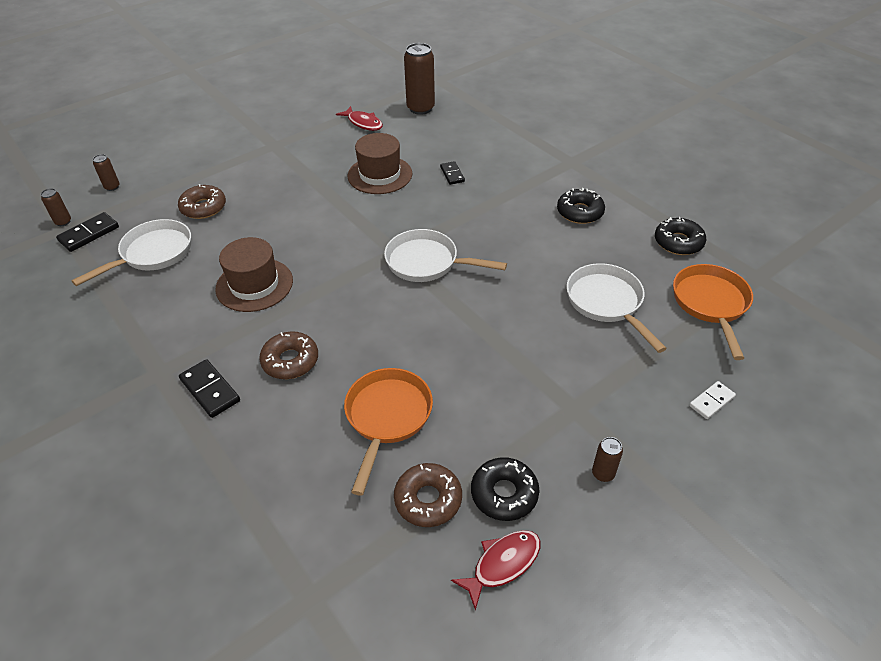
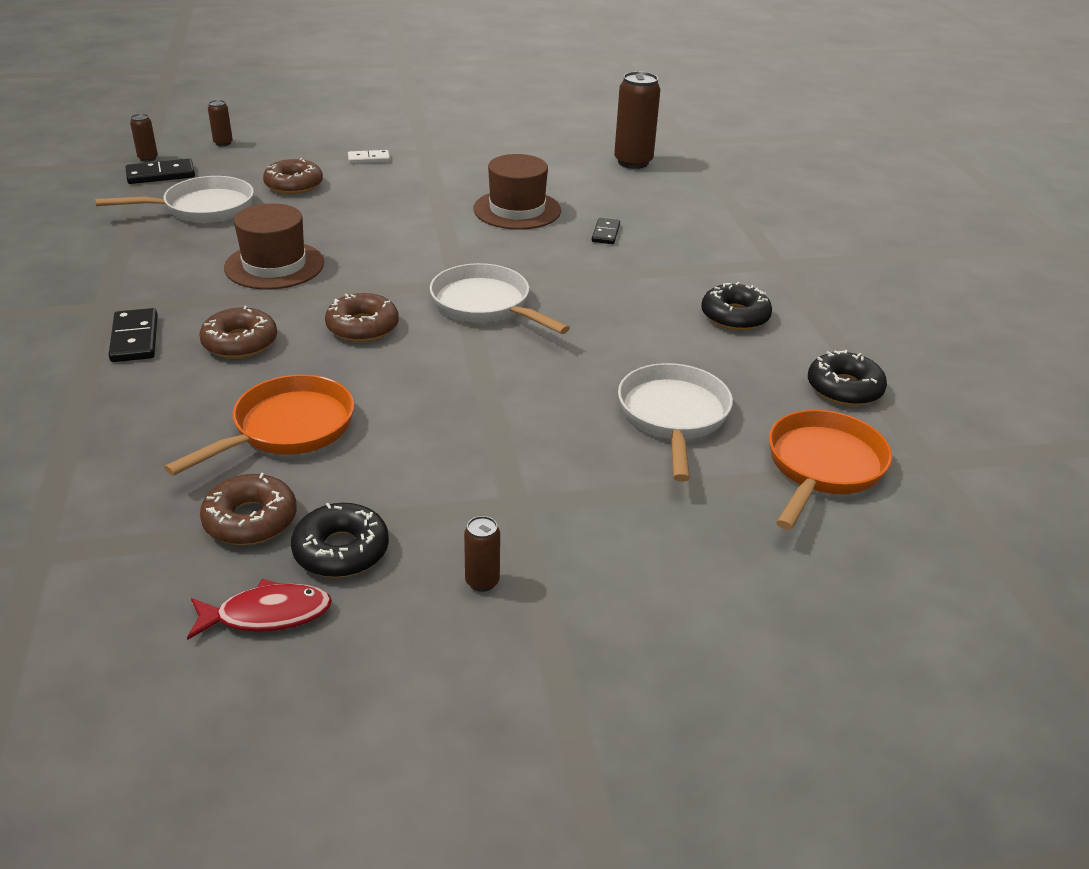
camera: 25 degrees right, 10 degrees down
red fish [336,106,383,131] -> none
white domino [689,381,736,419] -> white domino moved to [348,150,390,164]
none -> brown donut [325,293,399,342]

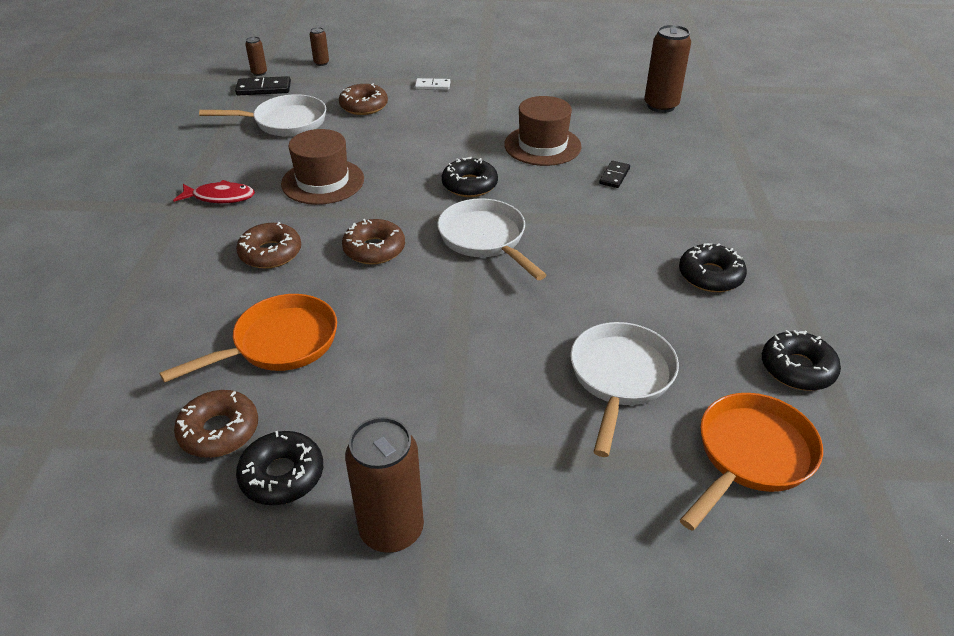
camera: 15 degrees right, 5 degrees up
black domino [109,308,158,362] -> none
red fish [187,579,332,640] -> red fish moved to [173,180,255,203]
brown can [464,516,500,592] -> brown can [345,417,424,553], size x2.05
none -> black donut [442,157,498,197]

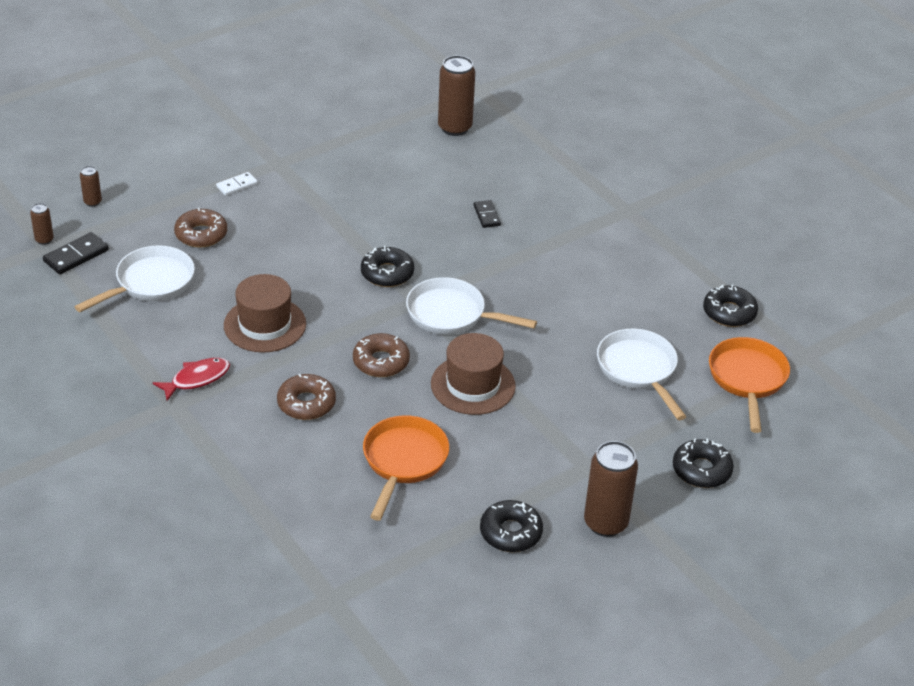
camera: 40 degrees left, 0 degrees up
brown donut [174,390,258,458] -> none
brown hat [504,96,582,166] -> brown hat moved to [431,333,516,415]
black donut [679,243,747,292] -> black donut moved to [673,438,734,488]

